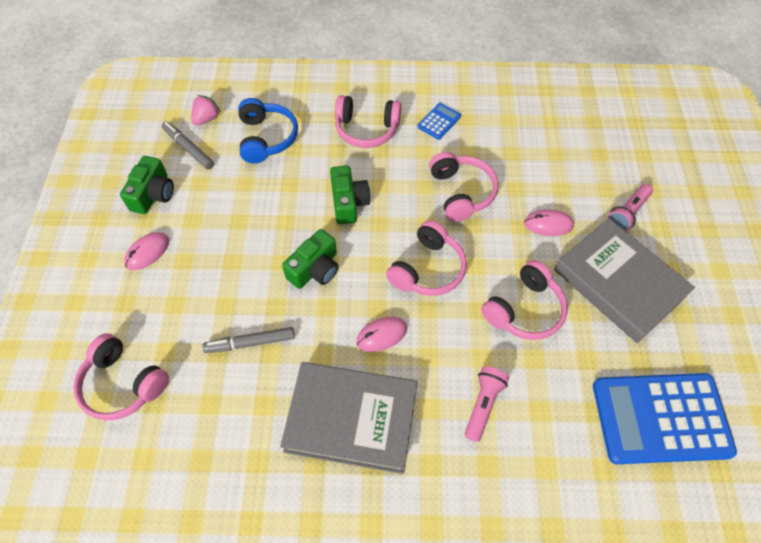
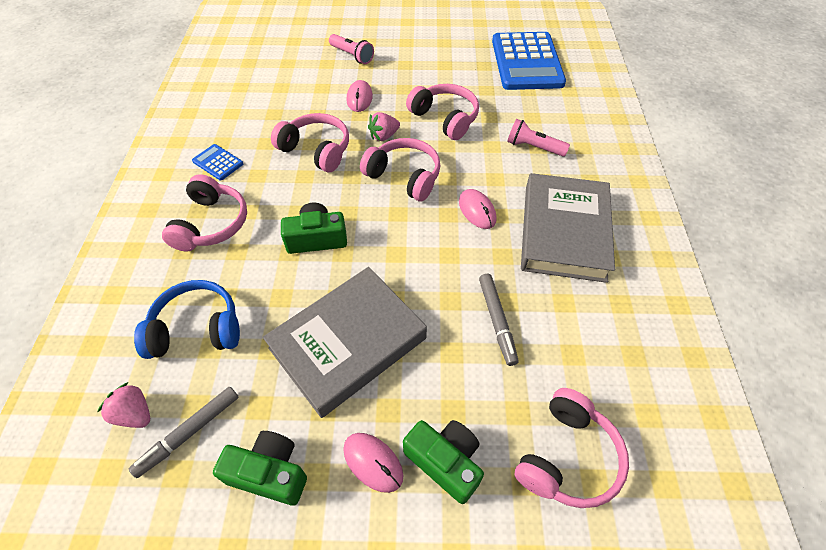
camera: 90 degrees left, 5 degrees down
green camera [282,229,339,289] -> green camera moved to [403,420,484,504]
pink headphones [429,152,499,222] -> pink headphones turned 45 degrees clockwise [271,113,349,172]
grey book [554,218,695,343] -> grey book moved to [263,267,427,418]
none -> pink strawberry [368,112,400,141]

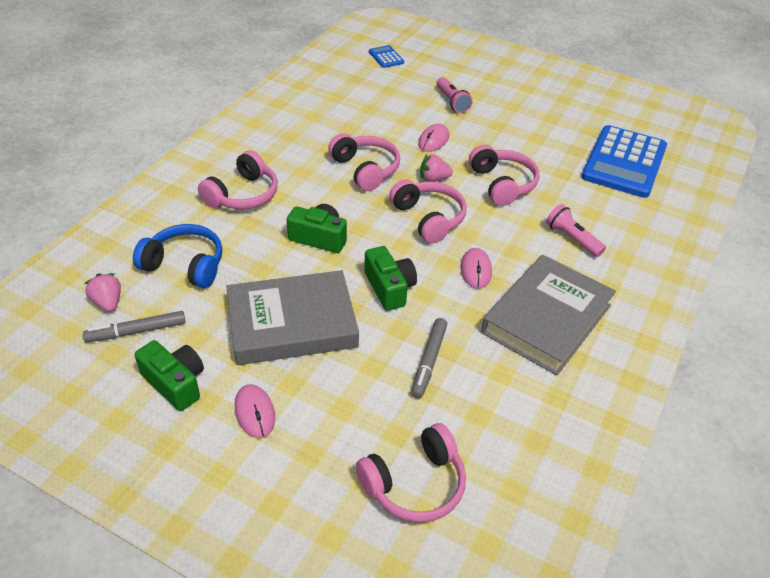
camera: 25 degrees right, 10 degrees down
blue calculator [192,144,243,181] -> blue calculator moved to [369,45,404,68]
green camera [403,420,484,504] -> green camera moved to [364,246,417,311]

